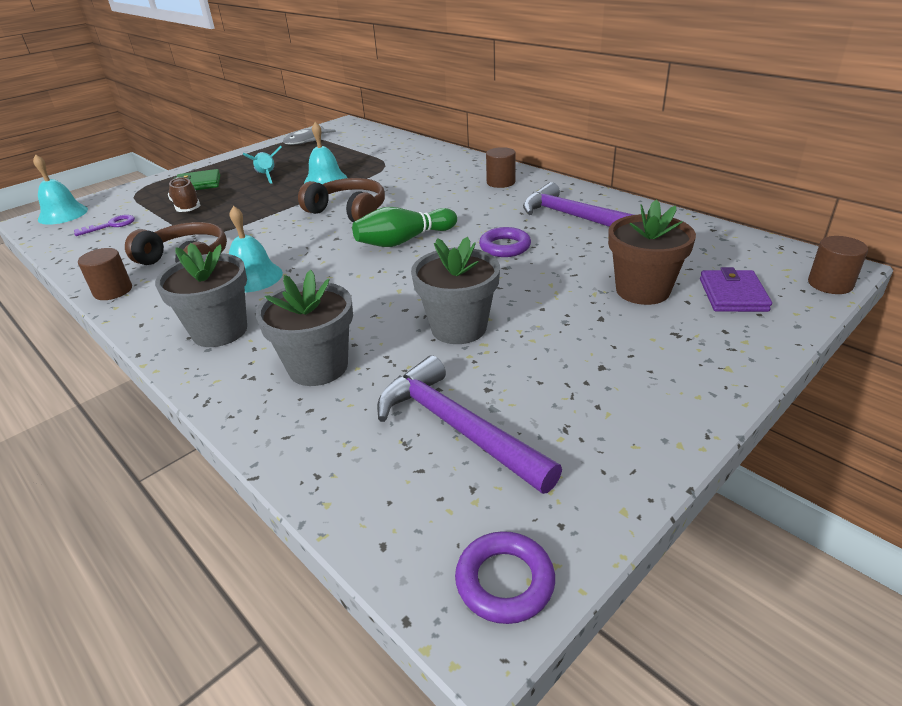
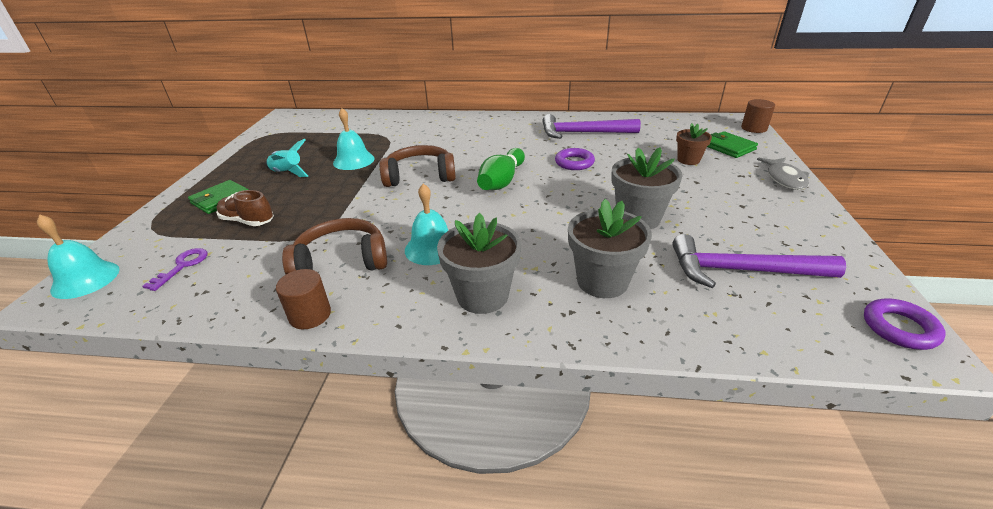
camera: 40 degrees left, 0 degrees up
grey fish [283,126,336,145] -> grey fish moved to [757,157,809,190]
brown cylinder [486,147,516,188] -> none
brown flower pot [608,199,696,305] -> brown flower pot [676,123,712,165], size x0.61
purple wallet [700,267,772,312] -> green wallet [707,131,758,158]

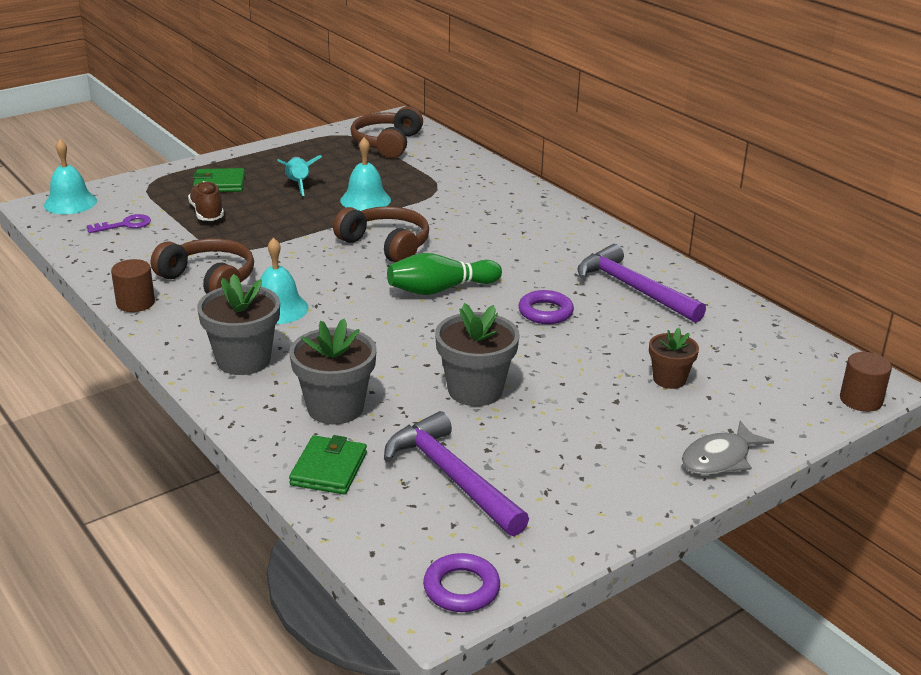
camera: 45 degrees right, 5 degrees down
green wallet [707,131,758,158] -> green wallet moved to [289,435,367,494]
none -> brown headphones [351,106,423,158]

